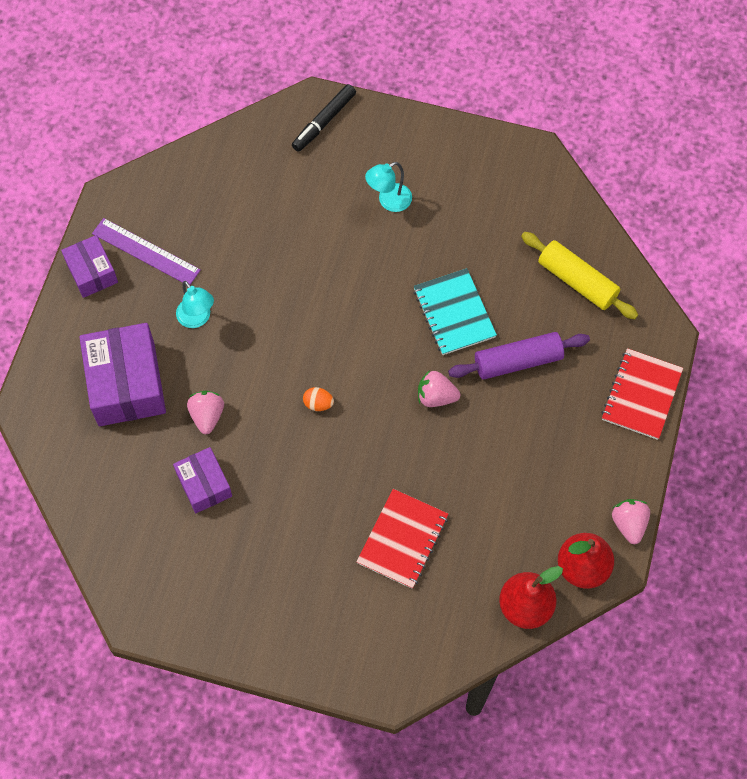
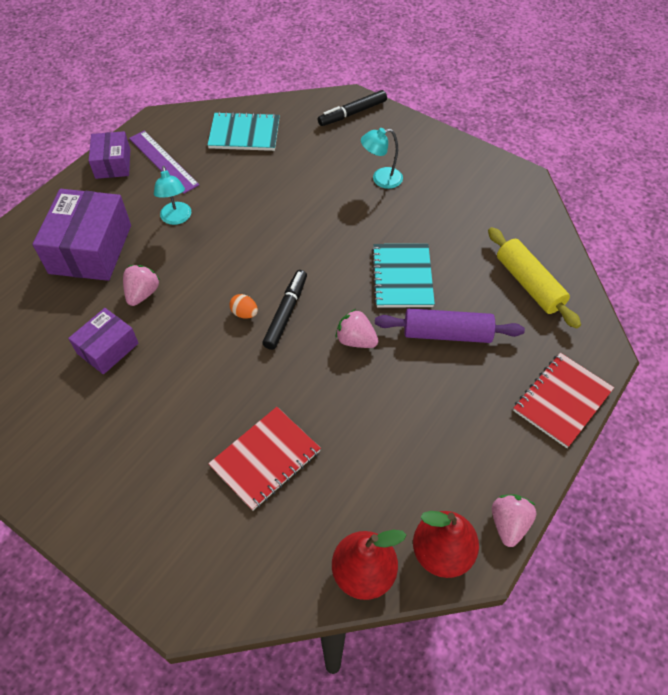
camera: 20 degrees right, 10 degrees down
purple box [173,447,232,513] -> purple box turned 45 degrees clockwise [68,308,139,374]
none -> turquoise notebook [207,112,280,151]
none -> black marker [262,270,307,350]

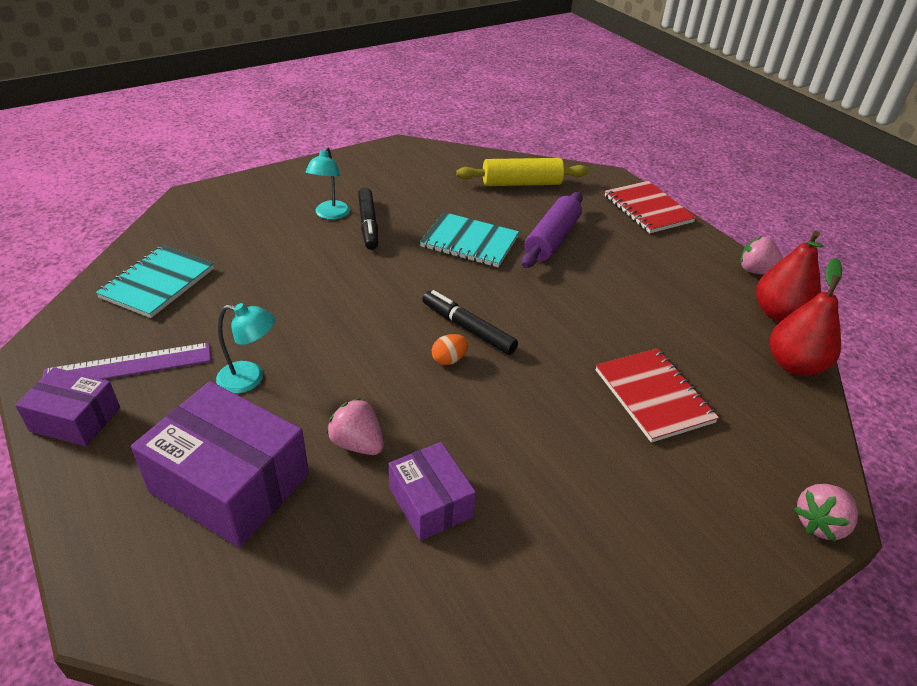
camera: 70 degrees left, 15 degrees down
black marker [318,90,387,126] -> black marker moved to [358,188,378,250]
pink strawberry [336,309,378,348] -> pink strawberry moved to [794,484,858,542]

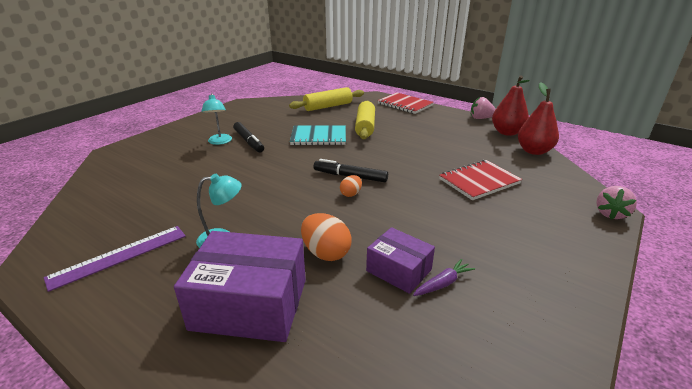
camera: 20 degrees left, 10 degrees down
purple box [15,367,120,447] -> none
turquoise notebook [96,245,214,318] -> none
pink strawberry [326,398,384,455] -> orange egg [301,213,351,261]
purple rolling pin [522,192,583,268] -> yellow rolling pin [355,101,375,139]
red notebook [596,348,719,443] -> red notebook turned 75 degrees counterclockwise [439,160,522,200]
none -> purple carrot [413,259,475,296]

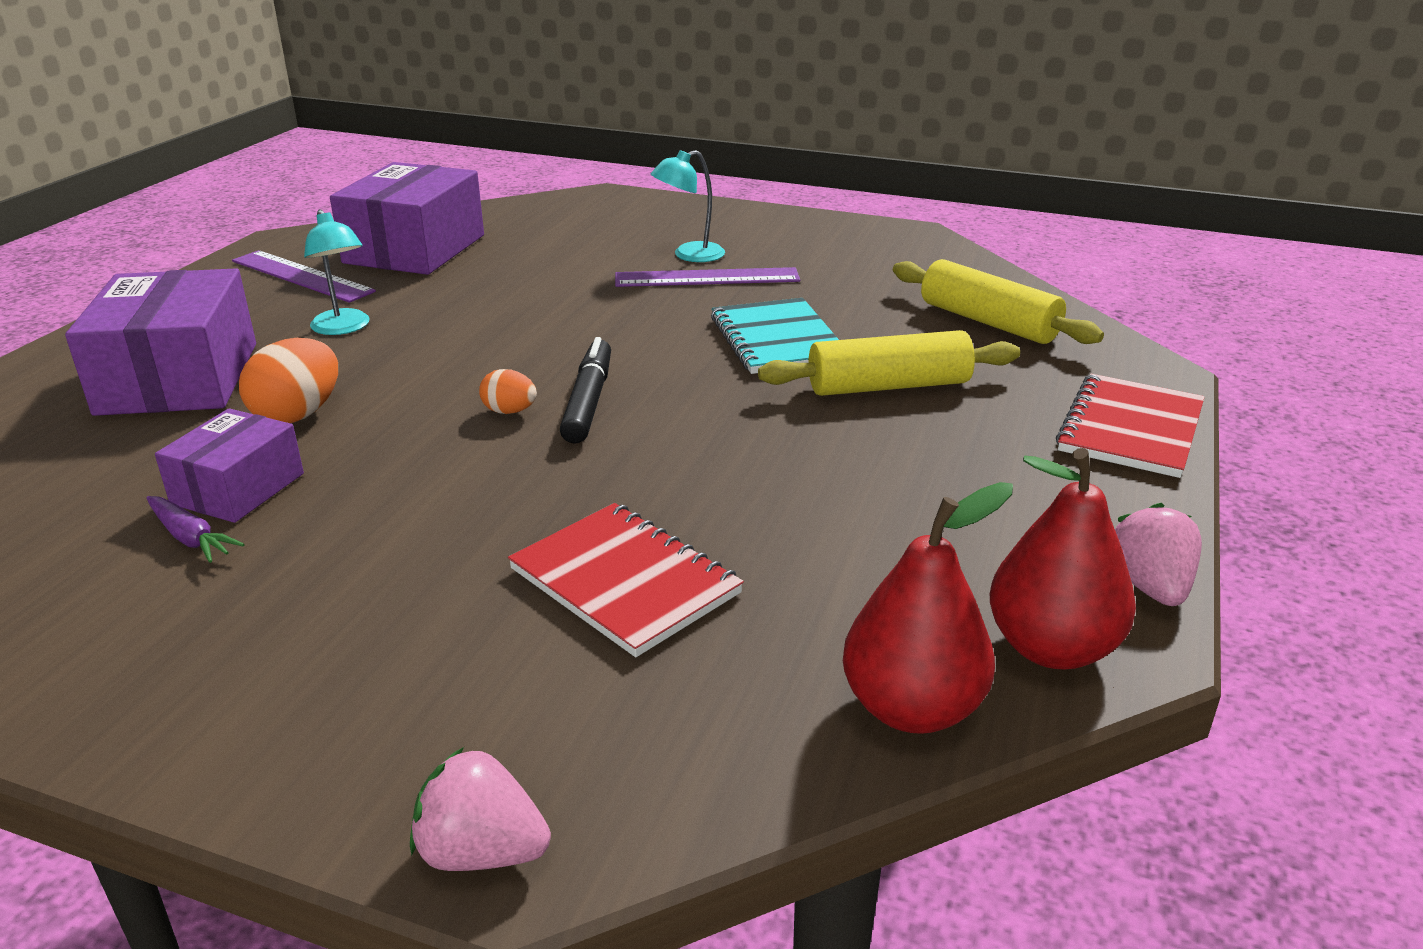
camera: 75 degrees right, 0 degrees up
black marker [233,122,264,152] -> purple ruler [615,267,800,287]
none -> purple box [330,162,484,275]

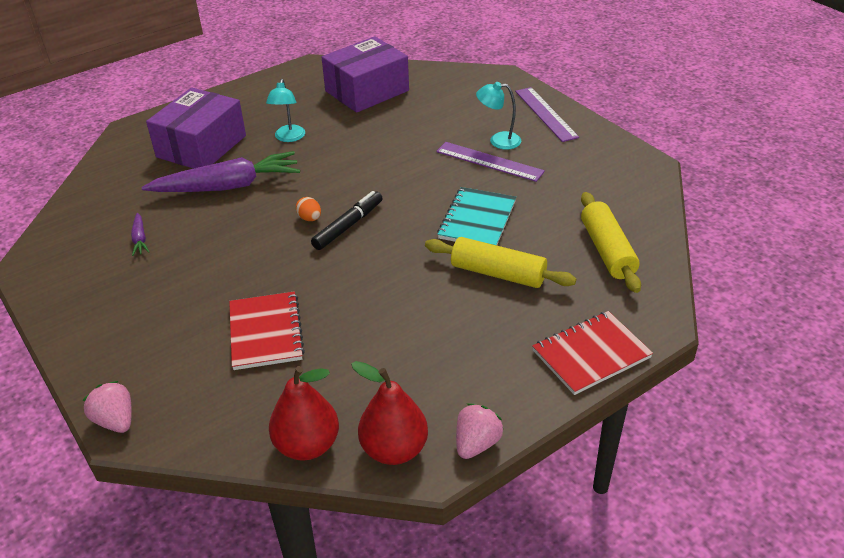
camera: 35 degrees right, 10 degrees up
purple box [155,408,304,523] -> none
purple ruler [232,250,376,303] -> purple ruler moved to [515,87,579,142]
orange egg [239,338,338,423] -> purple carrot [141,151,300,192]

